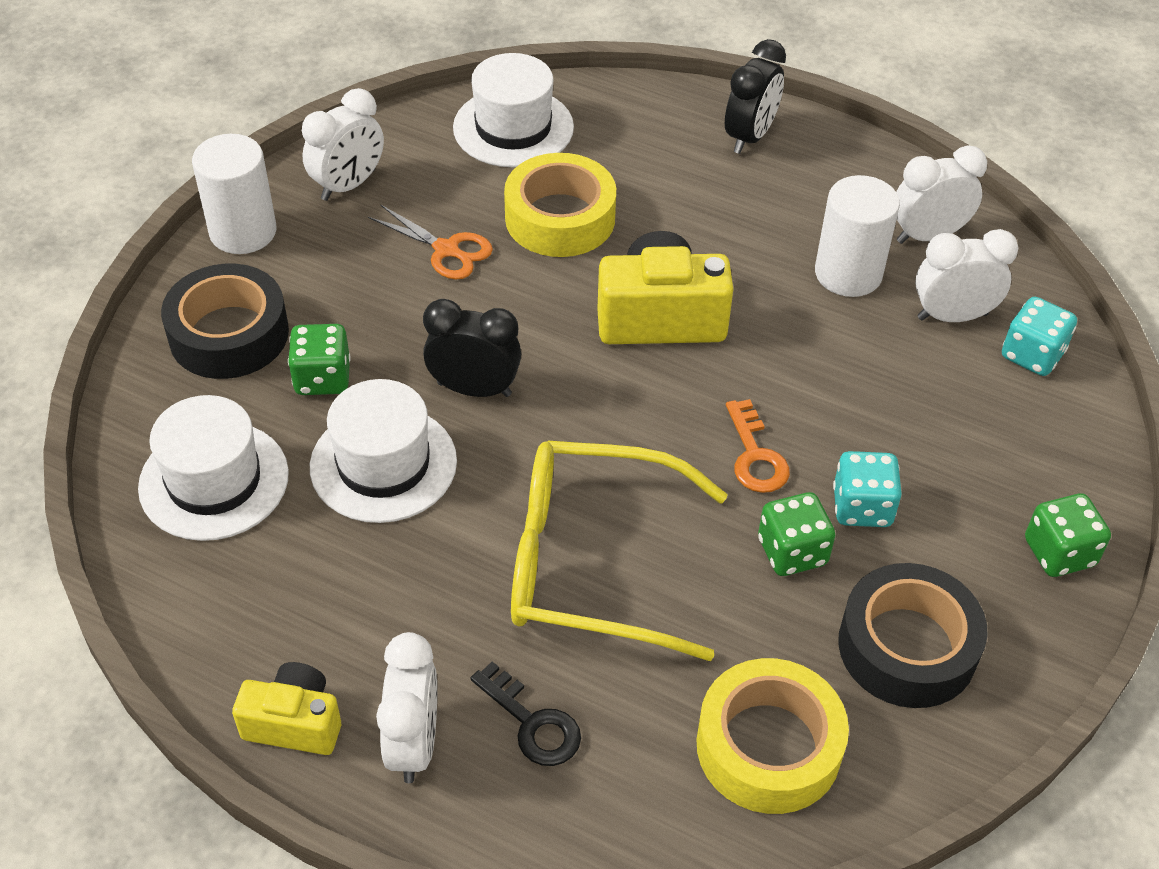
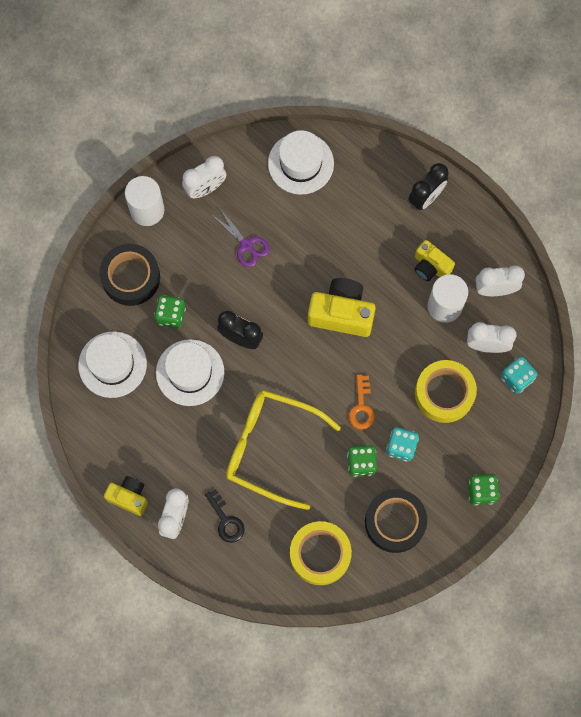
camera: 15 degrees right, 25 degrees up
orange scissors [368,205,493,279] -> purple scissors [212,209,270,267]
yellow tape [504,153,616,257] -> yellow tape moved to [415,360,477,423]
none -> yellow camera [415,240,455,281]

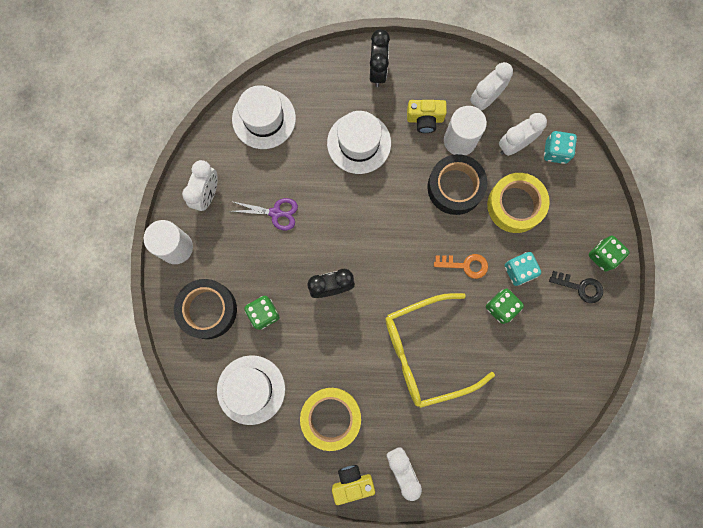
camera: 40 degrees left, 5 degrees up
white hat [156,339,224,406] -> white hat moved to [327,111,391,174]
black key [205,489,245,543] -> black key moved to [549,271,603,303]
yellow tape [290,521,352,585] -> yellow tape moved to [300,388,361,451]
yellow camera [308,278,376,337] -> none
orange key [349,374,375,430] -> orange key turned 45 degrees counterclockwise [434,254,488,279]
black tape [365,489,427,553] -> black tape moved to [427,154,488,215]

